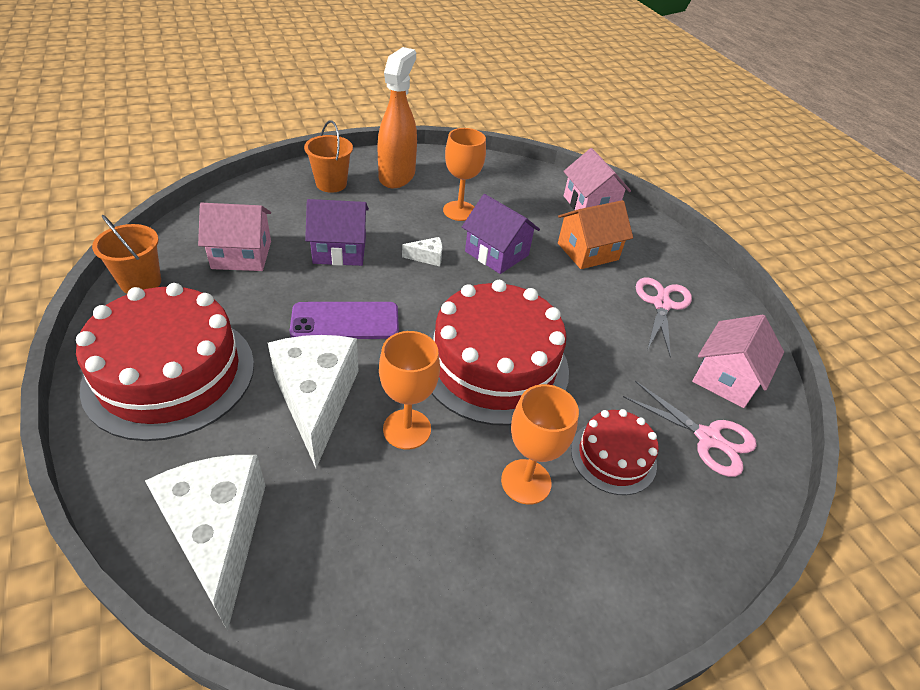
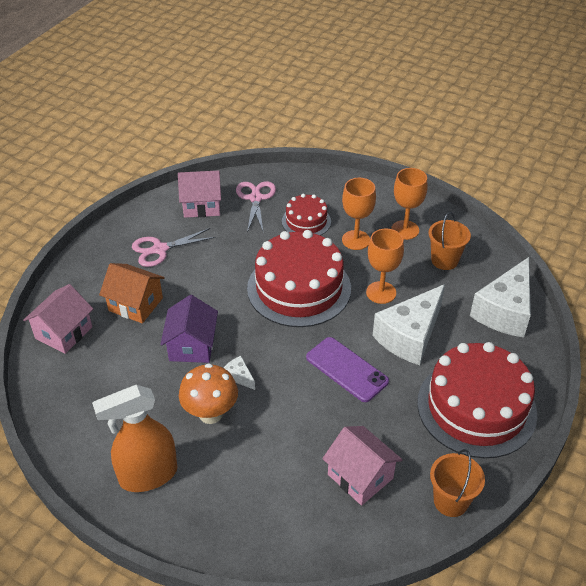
camera: 125 degrees left, 0 degrees up
orange bucket [304,120,353,193] -> orange bucket moved to [429,212,471,270]
purple house [305,199,369,266] -> none
orange goblet [443,128,486,221] -> orange goblet moved to [391,168,427,240]
none -> orange mushroom [179,363,238,424]

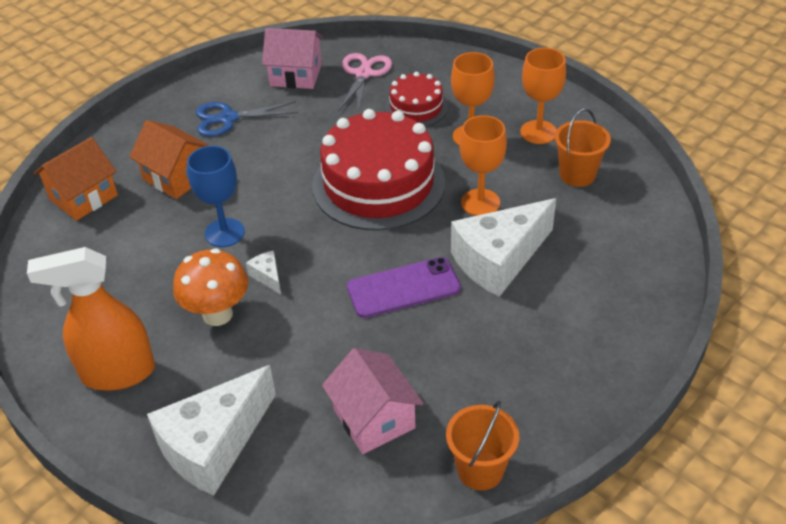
camera: 15 degrees right, 0 degrees up
pink house [23,284,93,354] -> orange house [34,137,118,221]
pink scissors [132,228,216,267] -> blue scissors [196,101,298,137]
purple house [160,295,218,363] -> blue goblet [187,146,245,247]
purple phone [306,337,389,402] -> purple phone turned 75 degrees counterclockwise [347,257,461,318]
red cake [417,342,537,458] -> none
white cheese [470,257,531,337] -> white cheese moved to [147,365,276,496]

